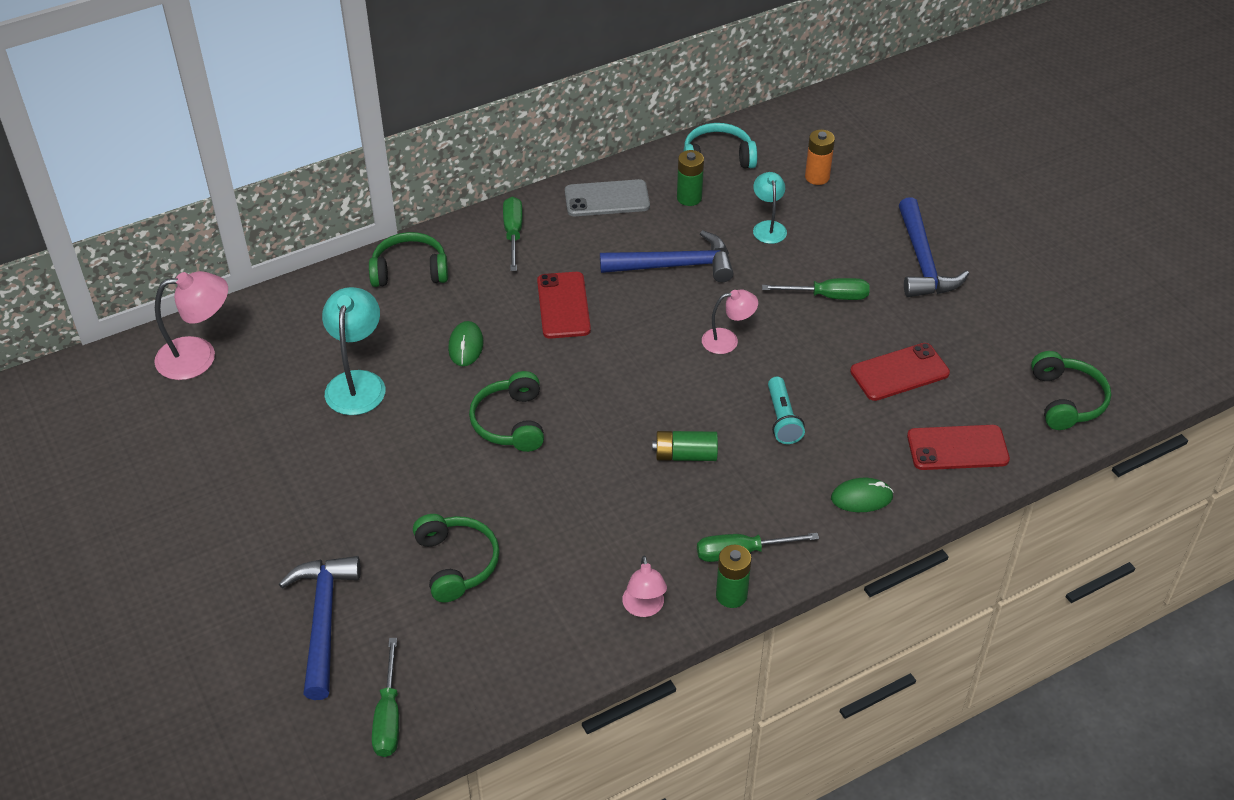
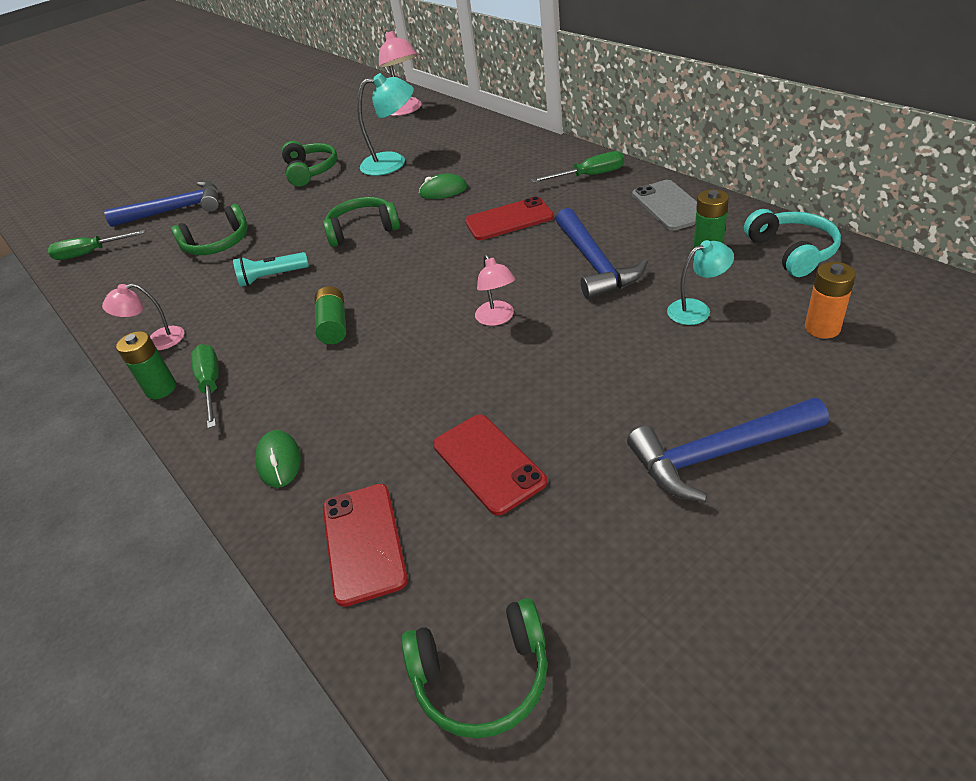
camera: 85 degrees right, 5 degrees down
green headphones [369,232,448,287] -> green headphones moved to [281,141,337,187]
green screwdriver [762,278,870,300] -> none
turquoise flashlight [768,377,805,444] -> turquoise flashlight moved to [233,252,309,287]

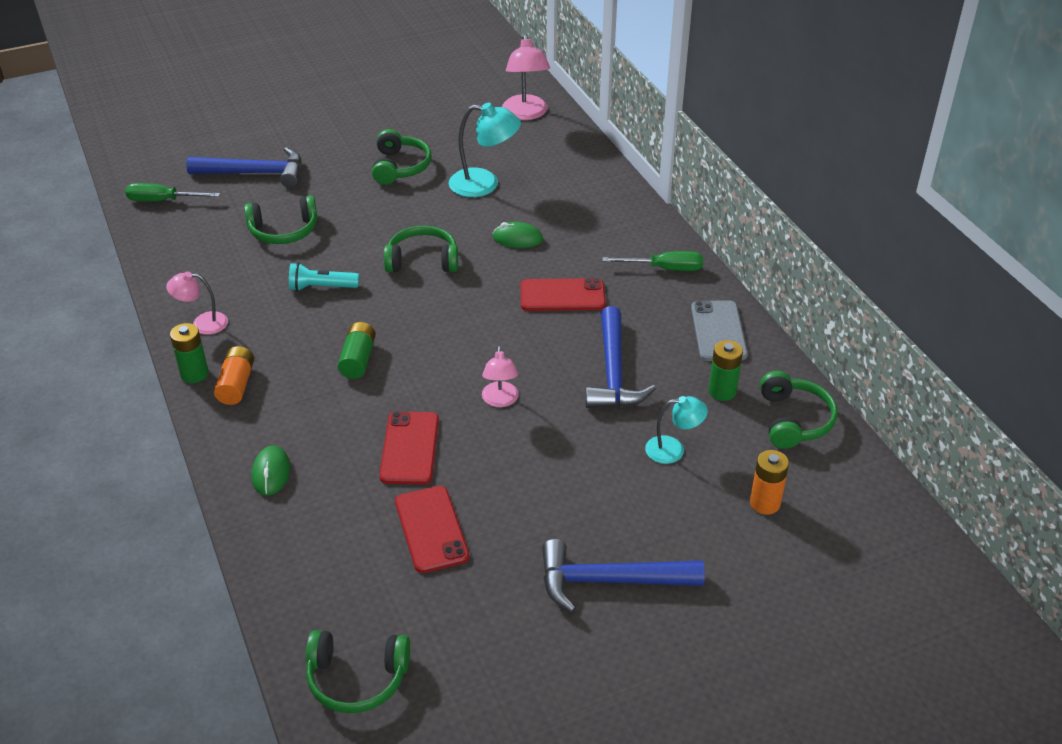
camera: 10 degrees right, 0 degrees up
green screwdriver [191,344,219,428] -> orange battery [214,346,254,405]
red phone [323,484,408,607] -> red phone moved to [379,411,439,485]
turquoise headphones [744,209,841,277] -> green headphones [760,371,837,449]

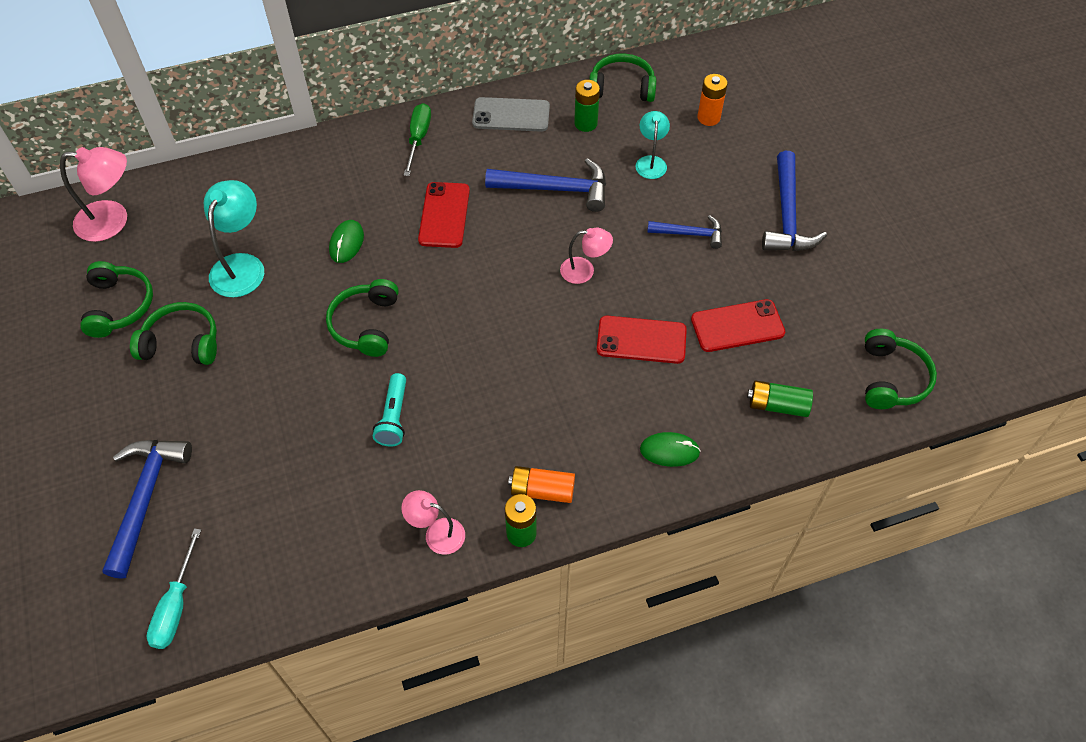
camera: 85 degrees left, 15 degrees up
green screwdriver [126,183,220,202] -> turquoise screwdriver [147,528,201,649]
pink lamp [166,271,228,335] -> pink lamp turned 105 degrees clockwise [401,490,465,555]
green headphones [244,195,318,244] -> green headphones moved to [80,261,153,338]
green battery [338,322,376,379] -> green battery moved to [747,381,813,417]
none -> blue hammer [647,215,722,249]

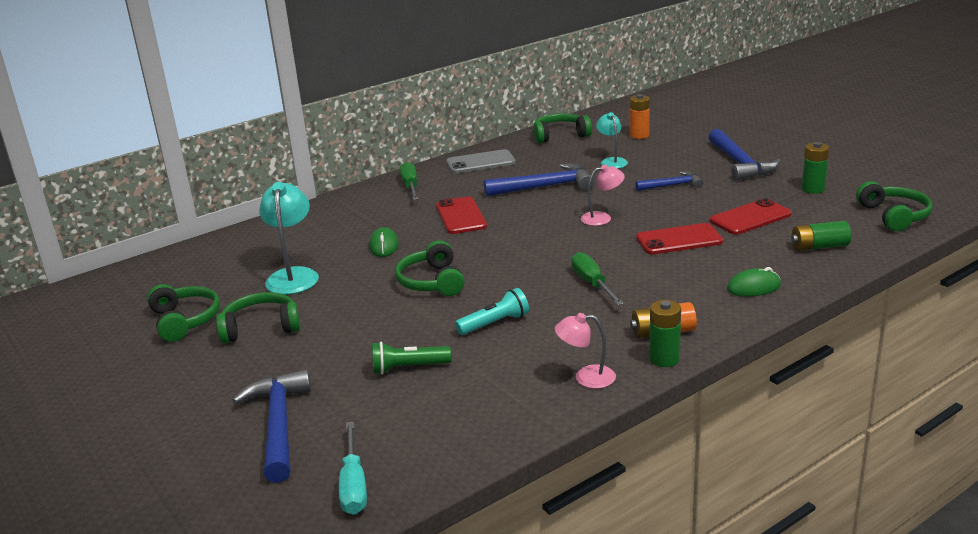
camera: 15 degrees left, 30 degrees down
pink lamp [60,147,127,242] -> none
turquoise flashlight [373,373,406,446] -> turquoise flashlight turned 105 degrees counterclockwise [455,288,529,335]
green battery [574,80,600,132] -> green battery moved to [802,142,829,194]
none -> green flashlight [372,342,451,374]
none -> green screwdriver [571,252,624,305]

